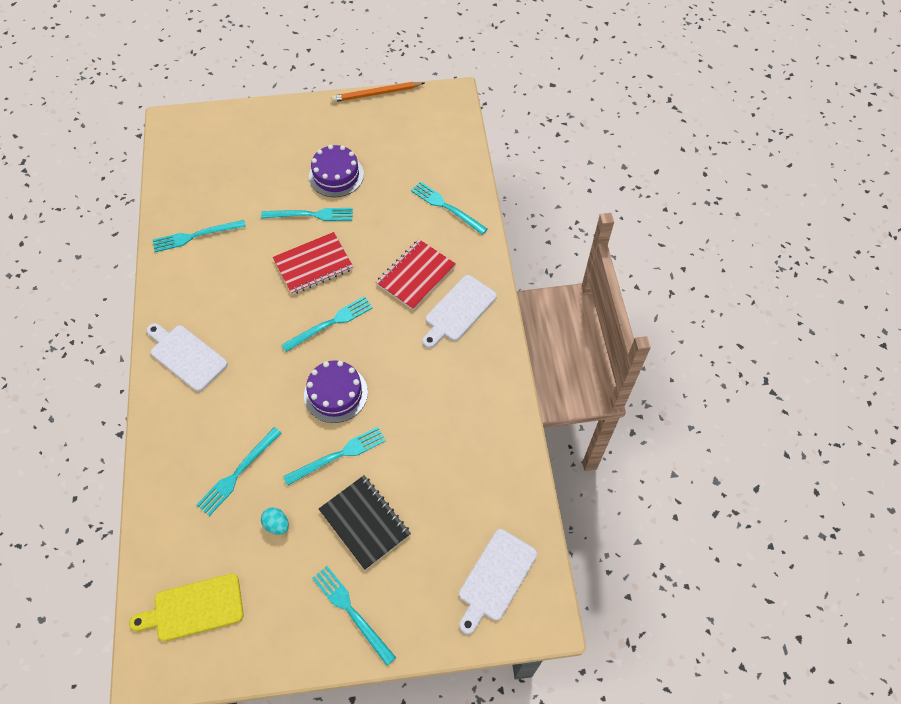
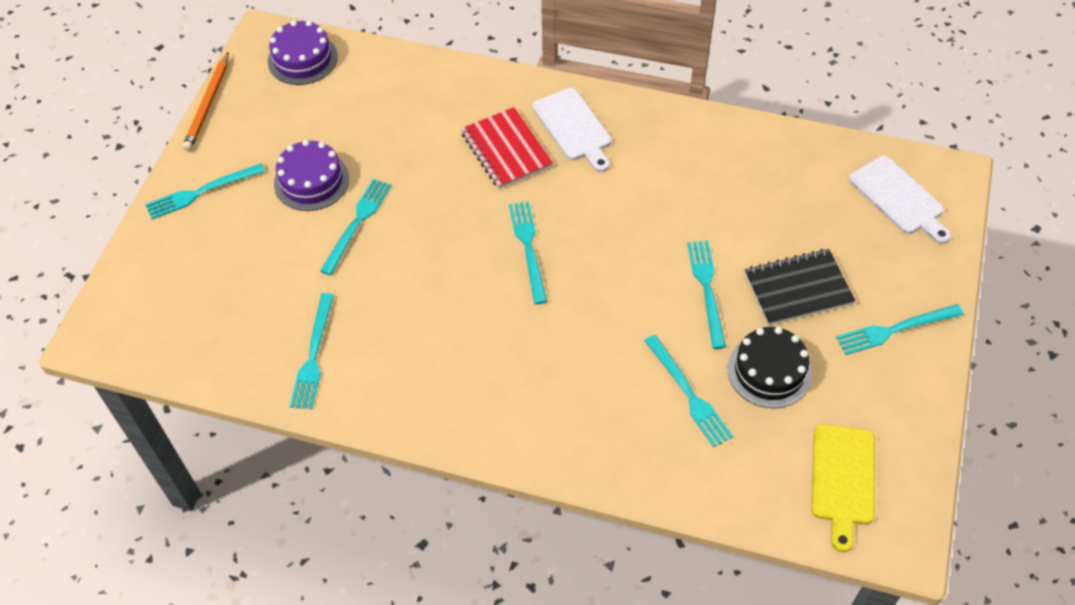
camera: 65 degrees left, 5 degrees down
white cutting board [146,323,228,392] -> none
turquoise egg [261,507,289,535] -> black cake [728,327,812,408]
red notebook [273,232,353,295] -> none
purple cake [304,360,368,423] -> purple cake moved to [268,20,338,85]
turquoise fork [411,181,488,235] -> turquoise fork moved to [145,163,265,219]

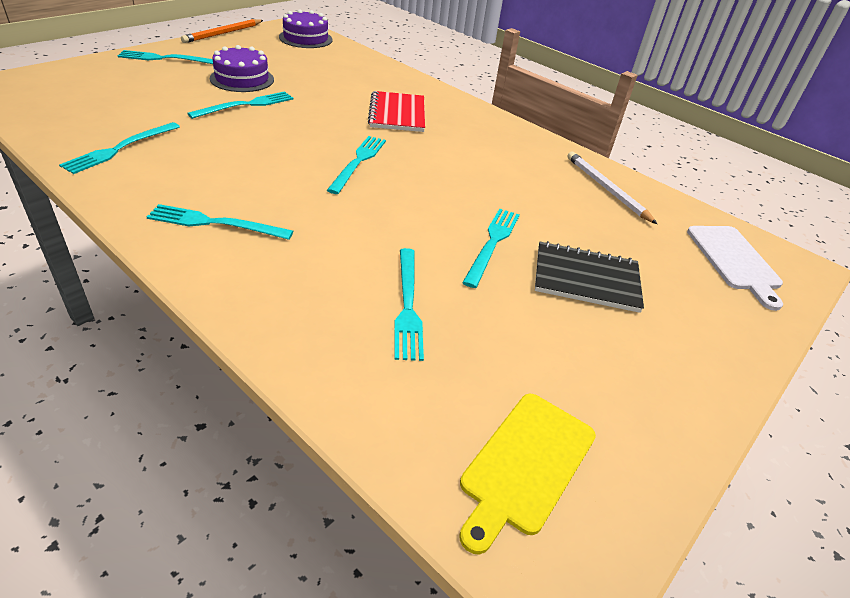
camera: 20 degrees right, 15 degrees down
white cutting board [533,88,612,172] -> none
black cake [728,327,812,408] -> none
turquoise fork [836,304,964,355] -> turquoise fork moved to [147,204,293,240]
none -> white pencil [567,151,657,224]

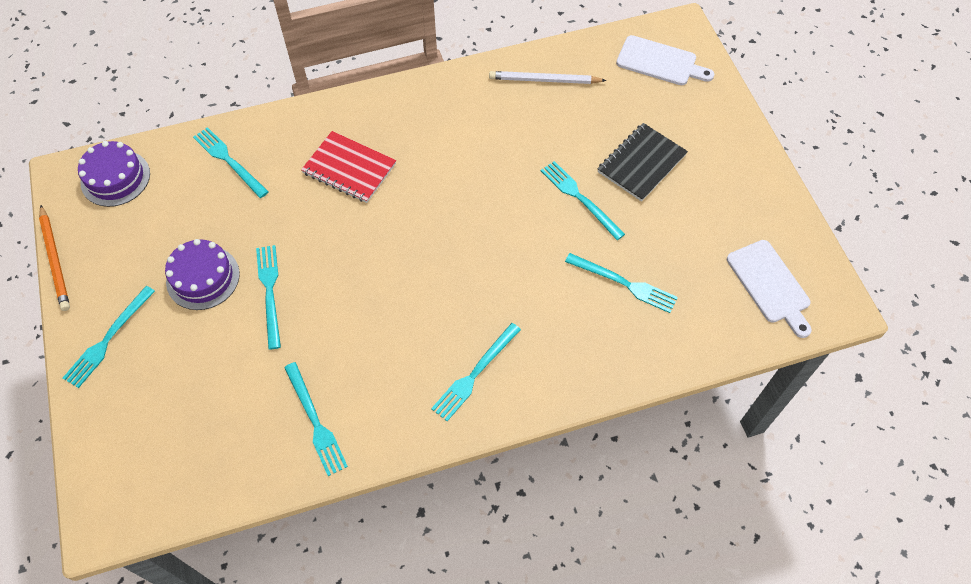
camera: 55 degrees left, 20 degrees up
turquoise fork [327,136,386,194] -> turquoise fork moved to [193,127,269,198]
yellow cutting board [460,393,596,555] -> white cutting board [727,240,812,338]

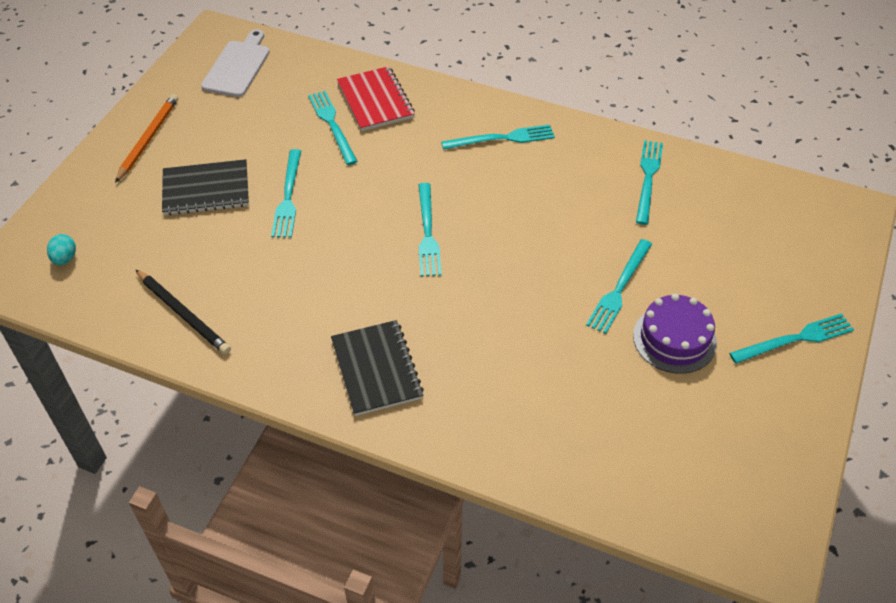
camera: 140 degrees left, 10 degrees down
orange pencil [39,205,70,311] -> orange pencil moved to [115,94,178,183]
purple cake [78,141,150,207] -> none
turquoise fork [193,127,269,198] -> turquoise fork moved to [418,183,442,276]
red notebook [301,131,396,203] -> red notebook moved to [337,66,415,131]
white pencil [489,71,607,84] -> black pencil [135,269,231,355]
white cutting board [616,35,714,85] -> turquoise egg [47,234,76,265]
none -> black notebook [331,320,424,416]

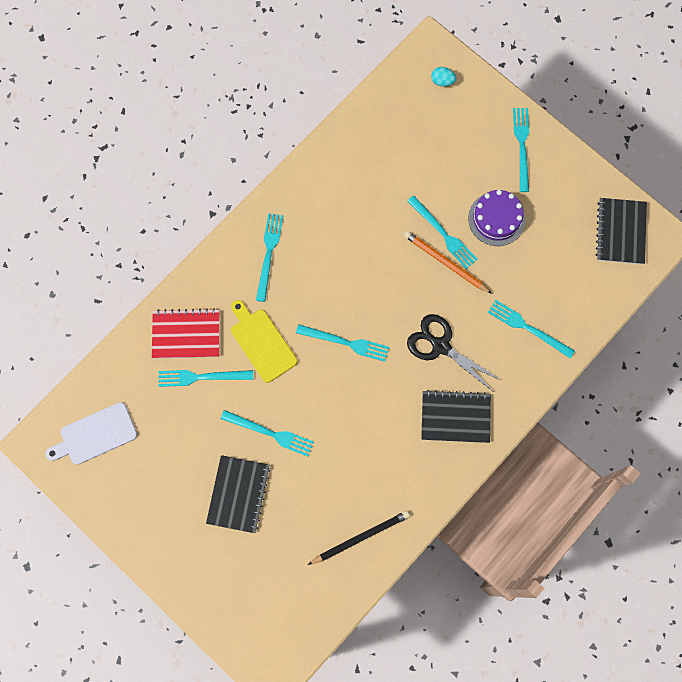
camera: 70 degrees left, 25 degrees up
turquoise egg [47,234,76,265] -> turquoise egg moved to [431,67,456,87]
orange pencil [115,94,178,183] -> orange pencil moved to [404,231,492,294]
white cutting board [201,29,270,97] -> white cutting board turned 60 degrees counterclockwise [45,402,137,465]
turquoise fork [636,140,663,225] -> turquoise fork moved to [488,300,575,359]
none -> yellow cutting board [231,300,297,383]
none -> black scissors [407,314,502,391]
none -> black notebook [595,198,647,264]

